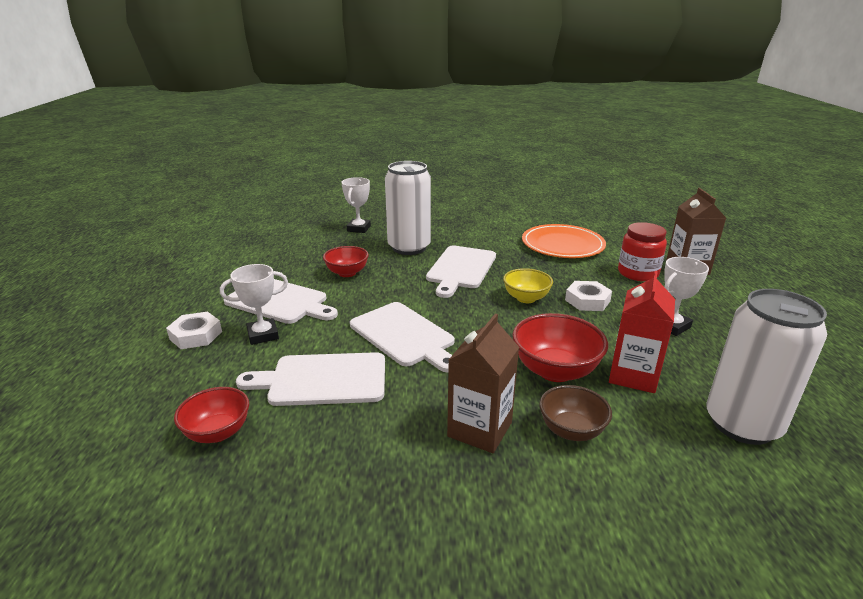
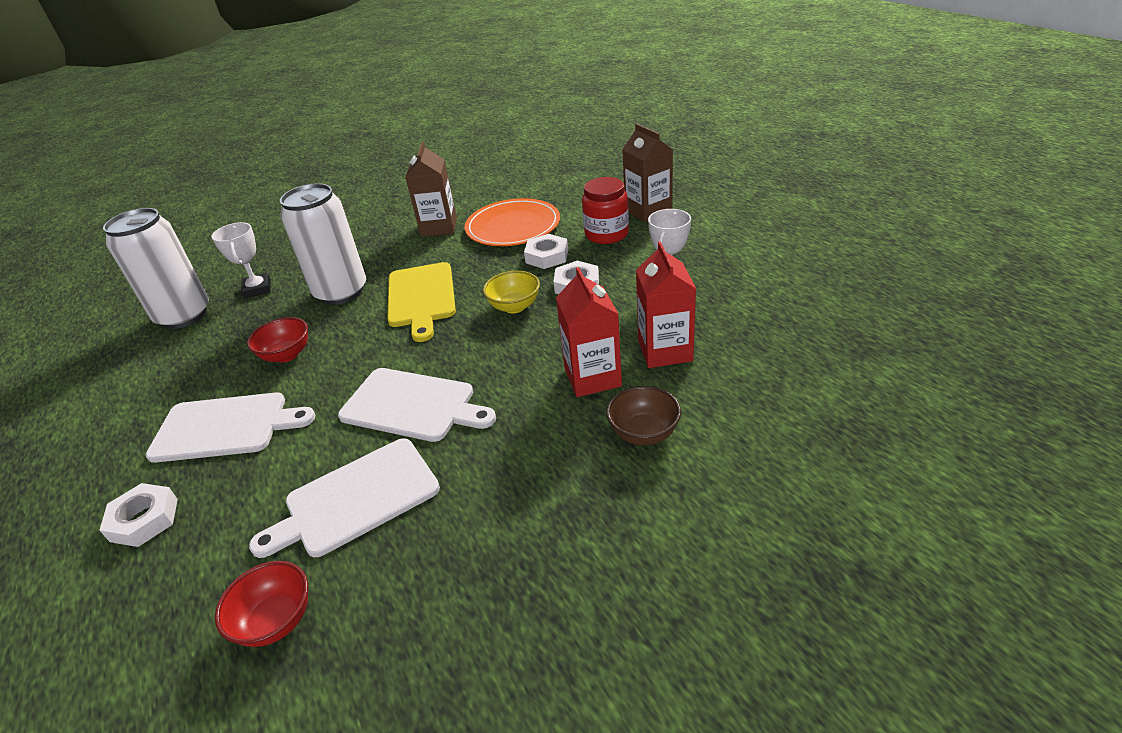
camera: 25 degrees left, 10 degrees up
white trophy [220,264,288,345] -> none
white cutting board [426,245,496,298] -> yellow cutting board [387,262,456,342]
brown carton [447,314,519,453] -> brown carton moved to [405,141,457,237]
red bowl [512,313,608,382] -> red carton [556,267,622,397]
white can [706,289,827,445] -> white can moved to [103,208,209,329]
none -> white nut [524,234,568,269]

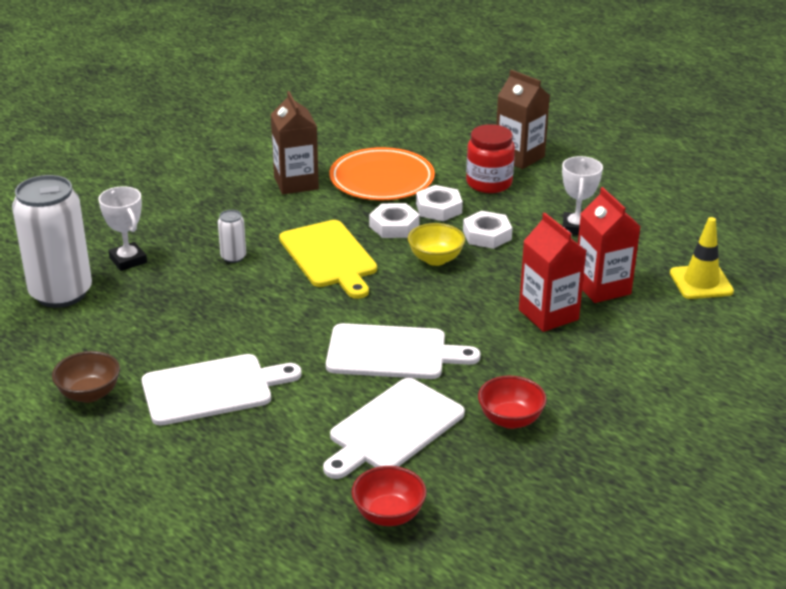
camera: 20 degrees left, 5 degrees down
white nut [99,483,178,547] -> white nut moved to [369,203,420,238]
red bowl [247,317,308,363] -> red bowl moved to [478,376,547,429]
white can [280,183,366,305] -> white can [218,210,246,263], size x0.43
brown bowl [606,386,681,445] -> brown bowl moved to [52,351,120,403]
none -> yellow traffic cone [670,217,734,299]

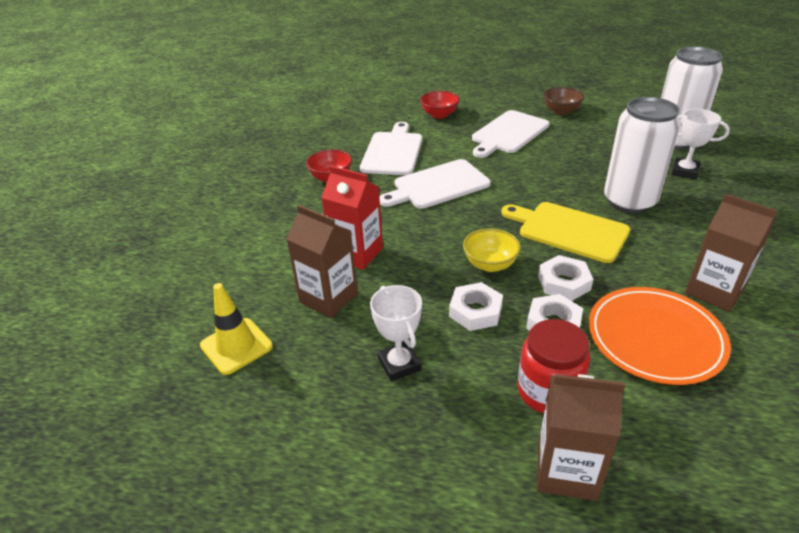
camera: 150 degrees right, 5 degrees up
white can [218,210,246,263] -> white can [604,97,681,213], size x2.35
red bowl [351,466,426,526] -> red bowl moved to [420,91,460,119]
red carton [578,187,641,303] -> brown carton [286,205,358,318]

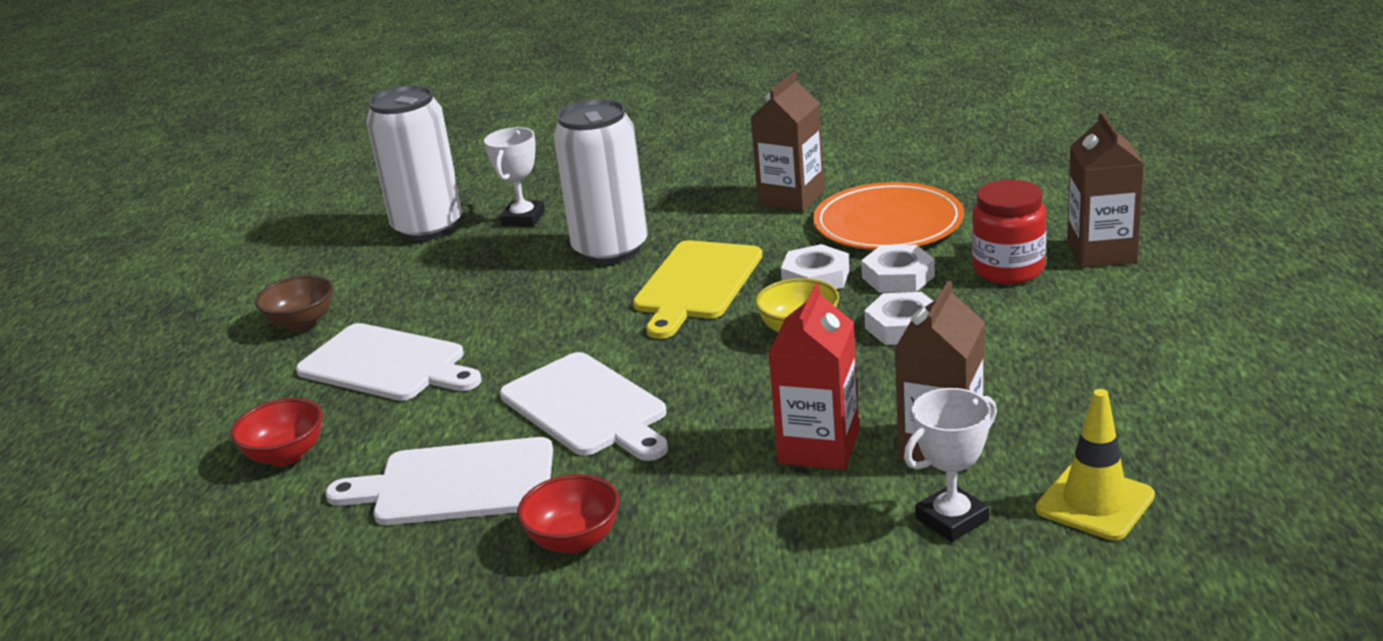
camera: 100 degrees left, 10 degrees down
white trophy [370,285,422,382] -> white trophy moved to [904,388,997,542]

